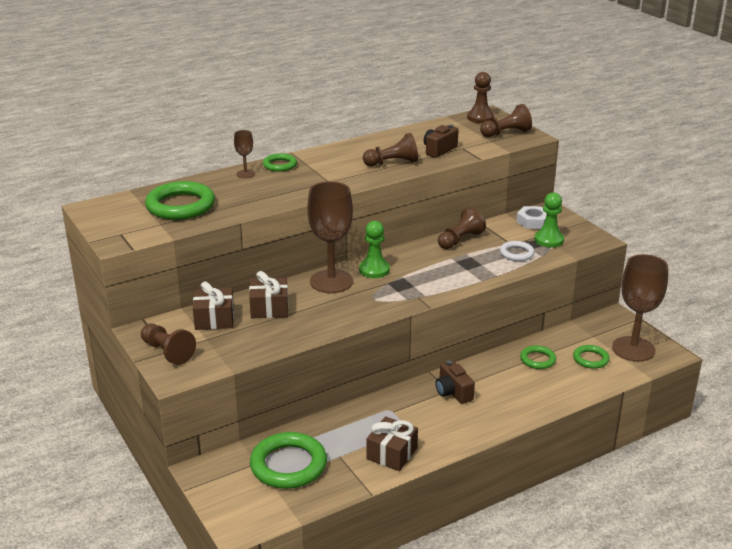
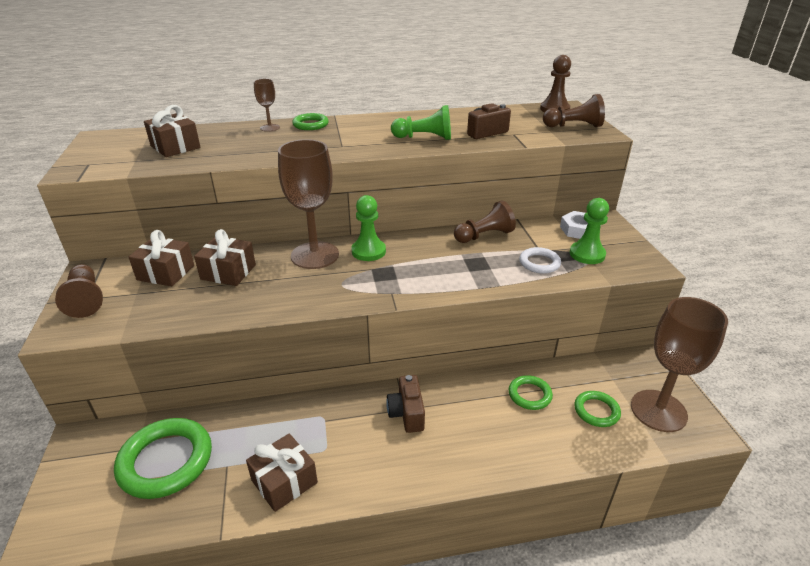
camera: 20 degrees right, 5 degrees up
green ring [145,181,215,220] -> brown gift [144,105,201,157]
brown pawn [363,133,418,166] -> green pawn [391,105,451,140]

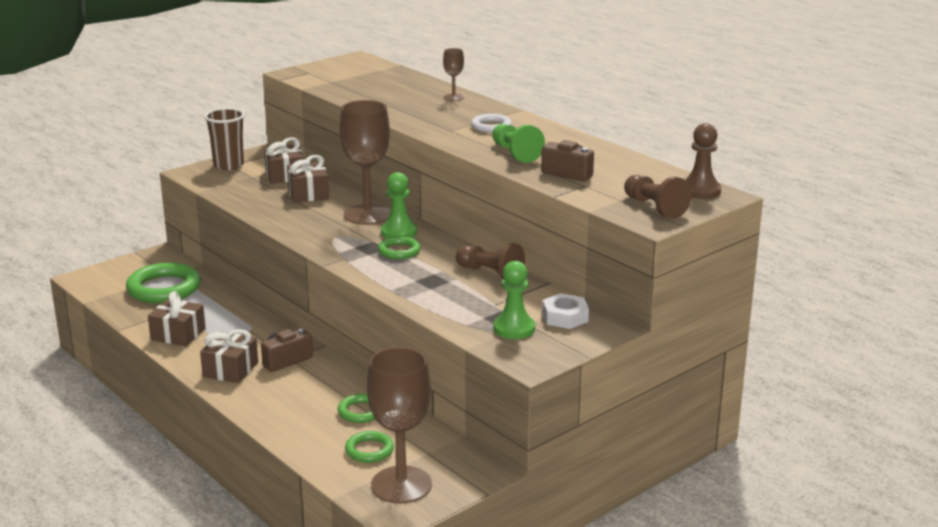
camera: 60 degrees right, 10 degrees down
brown pawn [55,264,103,318] -> brown cup [204,108,245,171]
brown gift [144,105,201,157] -> brown gift moved to [200,329,258,383]
green ring [292,113,329,130] -> green ring moved to [378,236,421,259]
white ring [519,247,561,274] -> white ring moved to [471,114,512,133]

